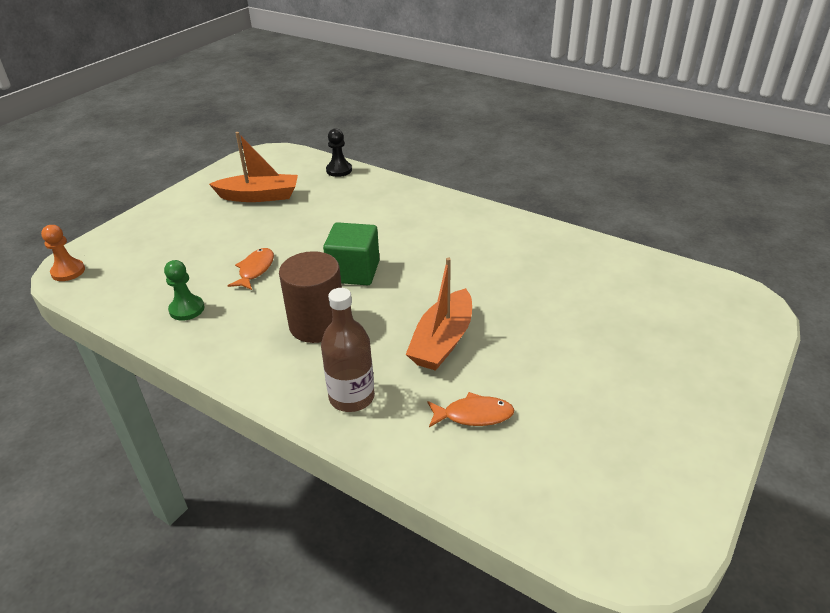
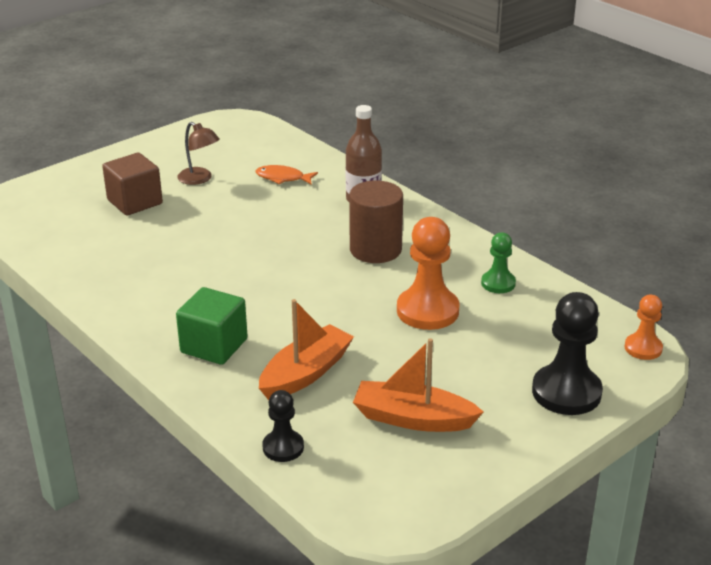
camera: 165 degrees left, 5 degrees down
orange fish [228,248,274,290] -> orange pawn [397,217,460,330]
green cube [323,222,380,285] -> green cube moved to [176,287,248,365]
orange boat [406,258,472,371] -> orange boat moved to [259,299,354,400]
none -> brown cube [102,153,163,215]
none -> brown lamp [177,122,220,185]
none -> black pawn [532,292,603,415]

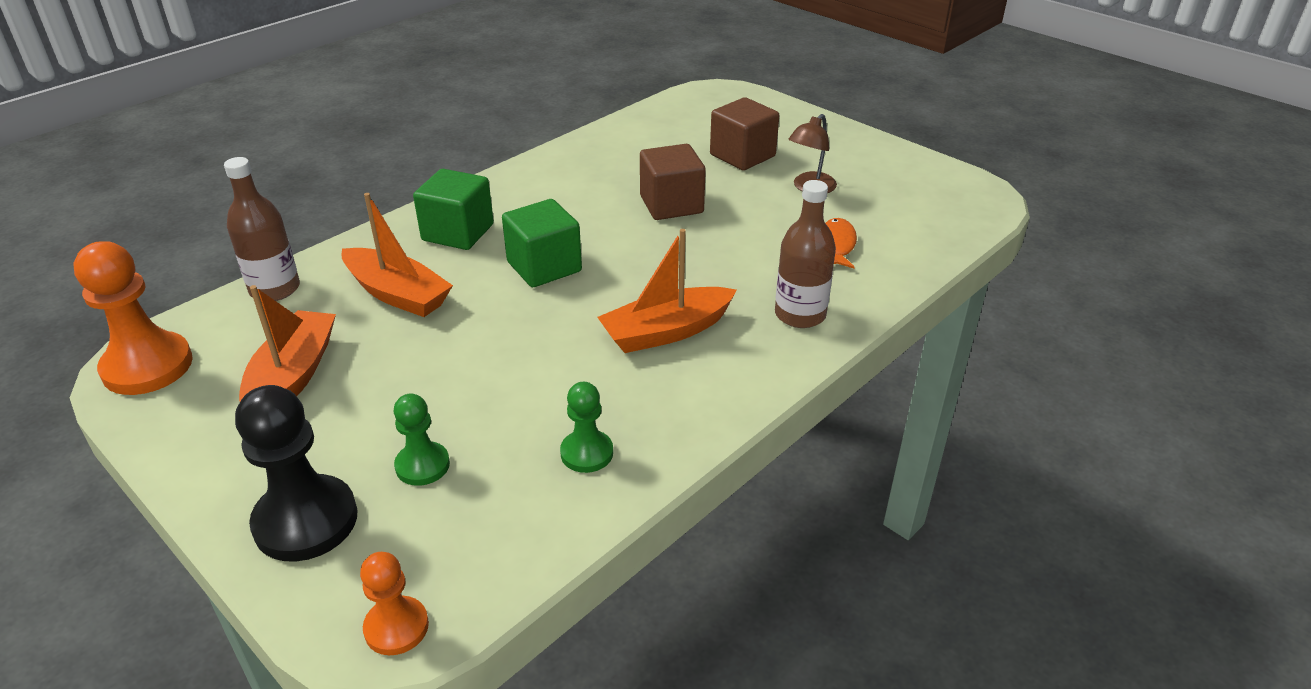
camera: 85 degrees right, 5 degrees up
black pawn [262,390,304,462] -> brown bottle [224,157,300,301]
brown cylinder [349,181,403,263] -> orange boat [597,229,737,353]
orange pawn [397,217,460,330] -> orange pawn moved to [74,241,193,395]
none -> green pawn [394,394,450,486]
none -> green cube [502,199,582,287]
none -> brown cube [640,144,706,220]

